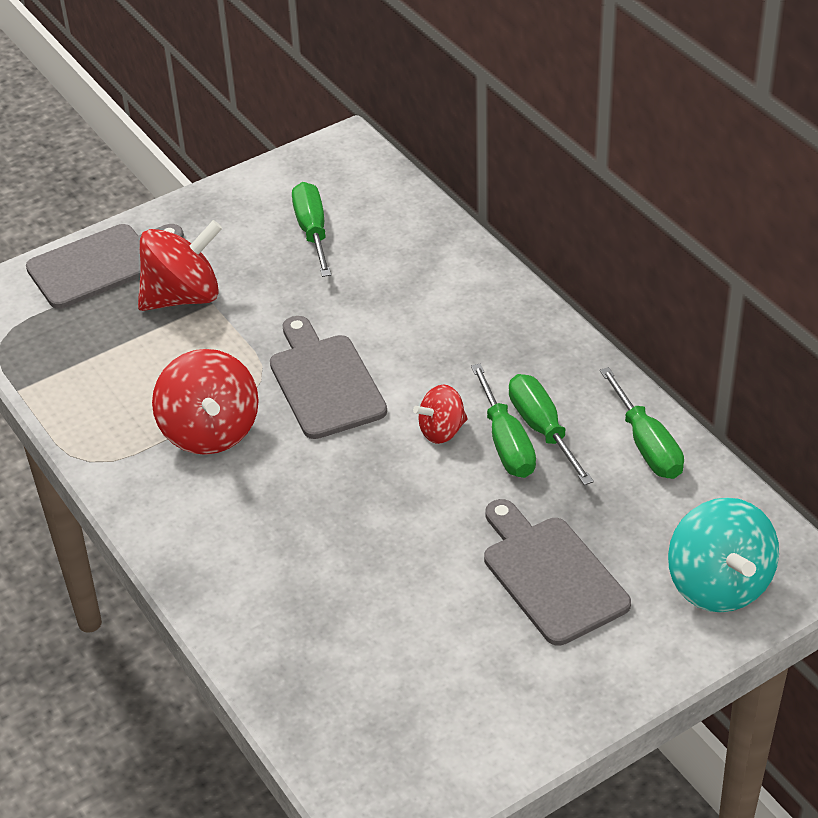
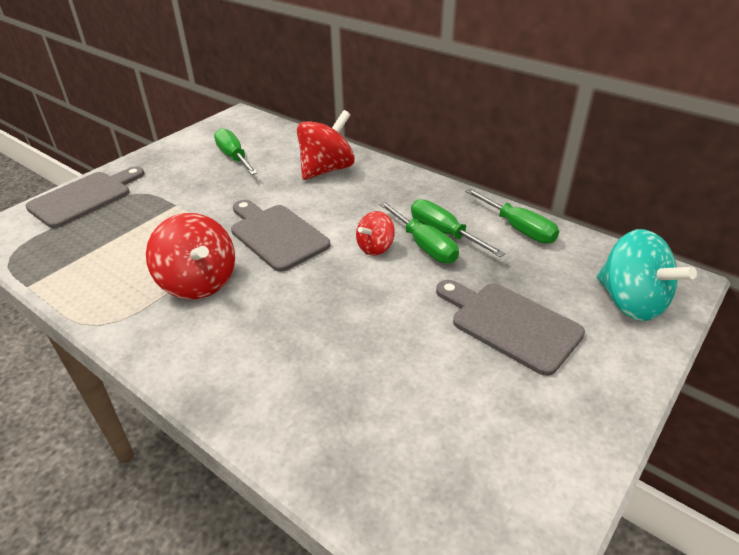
camera: 20 degrees left, 5 degrees down
red spinning top [138,220,222,311] -> red spinning top moved to [297,110,355,180]

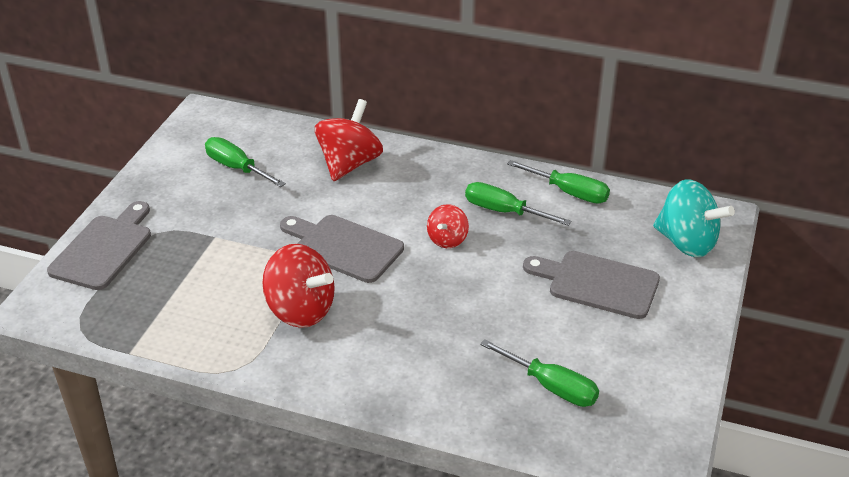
camera: 20 degrees left, 0 degrees up
green screwdriver [379,201,459,264] -> green screwdriver moved to [480,339,599,407]

